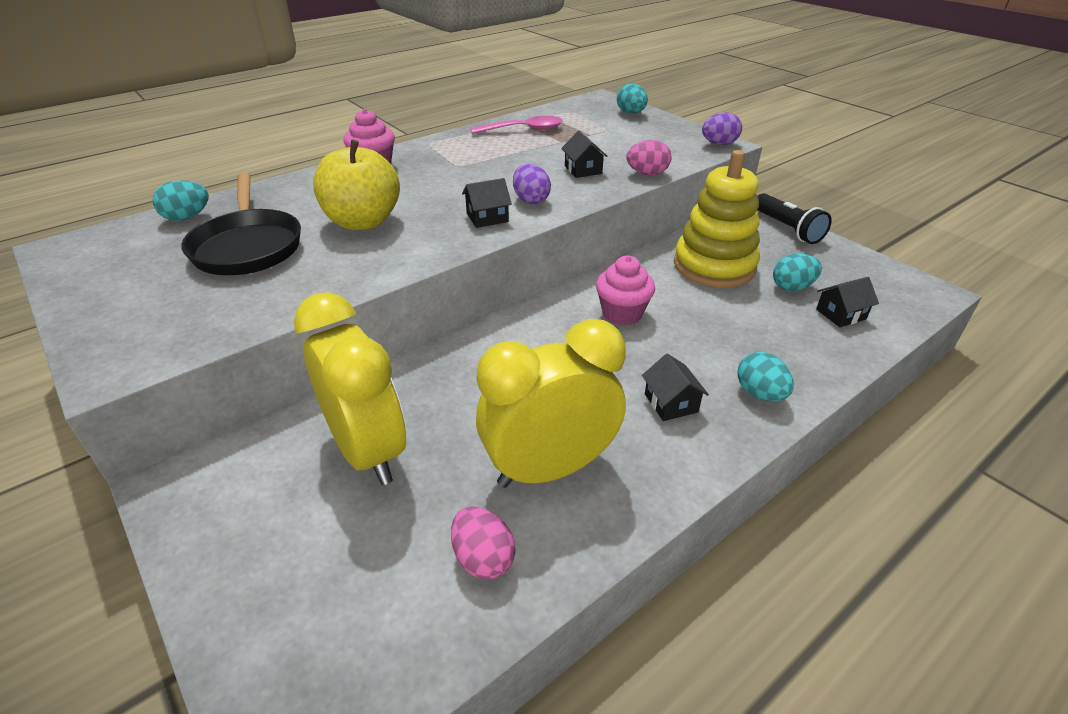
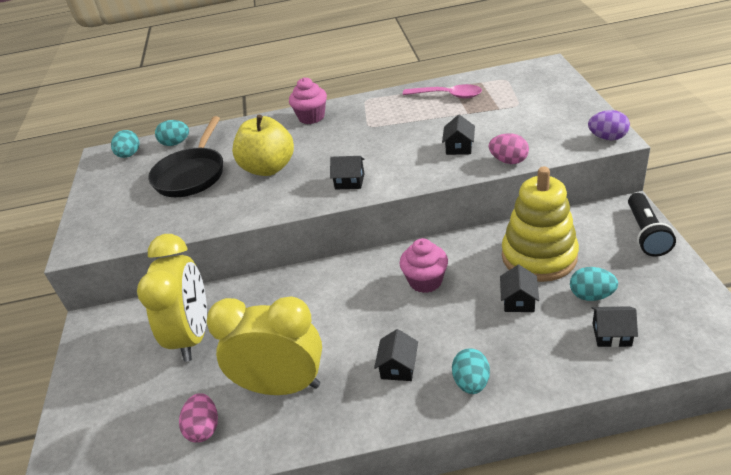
camera: 35 degrees right, 0 degrees up
purple egg [513,164,551,204] -> none
turquoise egg [617,84,648,114] -> turquoise egg moved to [111,130,139,158]
none -> black house [500,265,539,312]

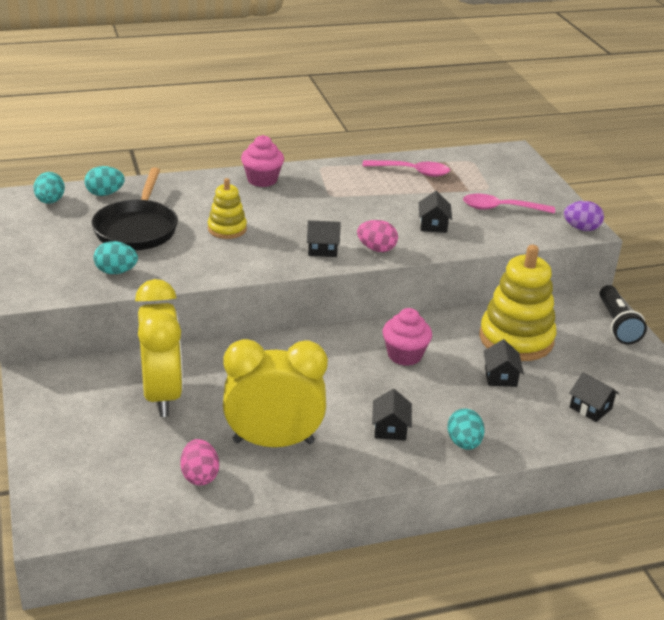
camera: 15 degrees left, 5 degrees down
yellow apple [232,115,294,176] -> yellow stacking toy [208,178,247,239]
pink egg [489,133,529,164] -> pink egg moved to [357,220,398,252]
turquoise egg [570,267,618,301] -> turquoise egg moved to [94,241,138,274]
black house [591,306,638,347] -> black house turned 45 degrees clockwise [569,372,620,422]
none -> pink spoon [463,194,555,214]

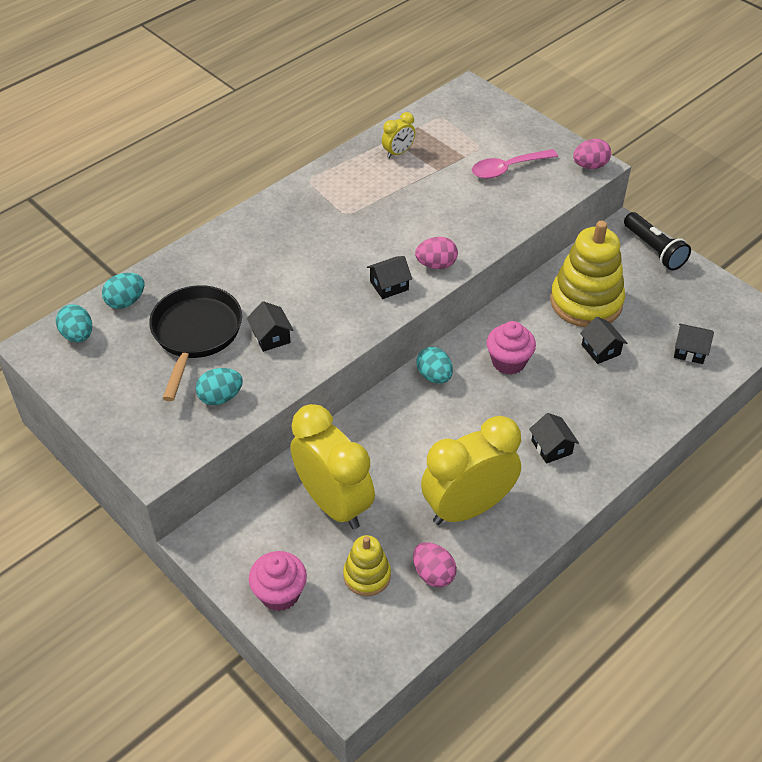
camera: 25 degrees left, 15 degrees up
black pan [92,167,178,250] -> black pan turned 150 degrees counterclockwise [149,285,242,401]
yellow stacking toy [208,178,247,239] -> yellow stacking toy moved to [343,535,391,596]
pink cupcake [241,135,284,187] -> pink cupcake moved to [249,551,307,611]
pink spoon [362,160,450,177] -> yellow clock [382,112,415,158]
black house [419,191,452,233] -> black house moved to [247,301,294,352]
turquoise egg [447,408,485,450] -> turquoise egg moved to [416,347,453,384]
purple egg [564,201,604,231] -> pink egg [573,139,611,169]

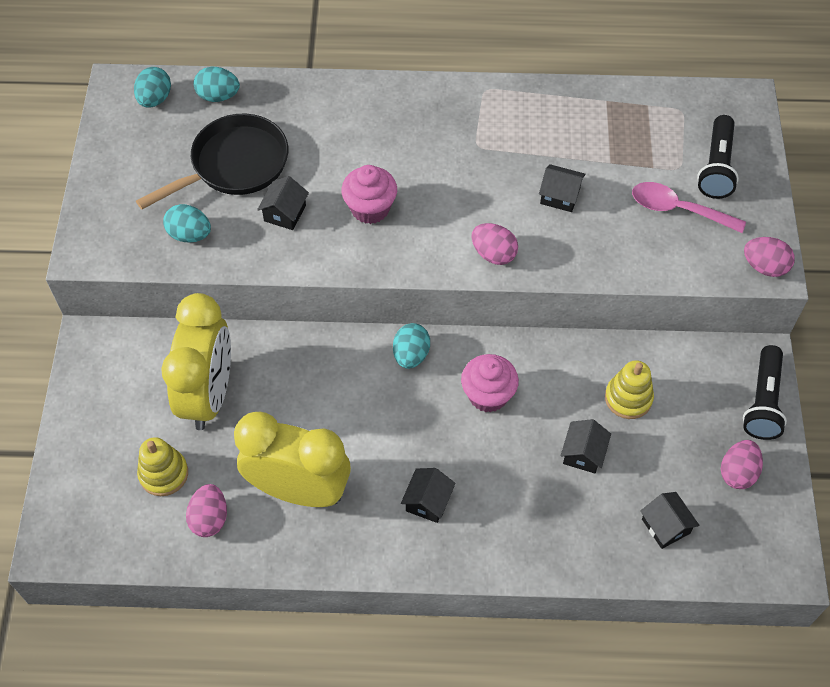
camera: 45 degrees right, 10 degrees up
pink cupcake [249,551,307,611] -> pink cupcake moved to [341,165,397,224]
black house [367,256,412,299] -> black house moved to [539,164,586,212]
yellow clock [382,112,415,158] -> none
yellow stacking toy [550,221,625,327] -> yellow stacking toy [605,360,654,419], size x0.54
none -> black flashlight [697,115,739,199]
none -> pink egg [721,440,763,489]

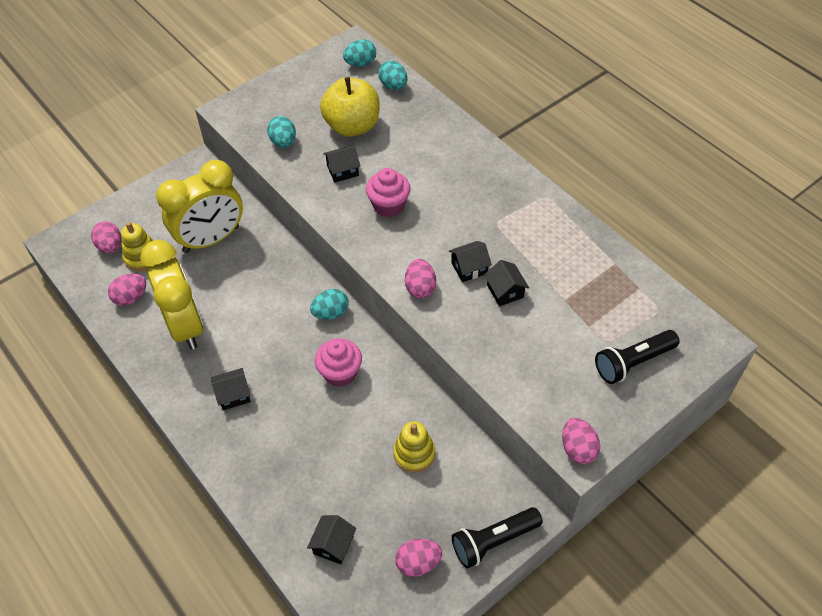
camera: 50 degrees right, 5 degrees down
black pan [136,114,288,209] -> yellow apple [320,77,379,137]
black house [561,419,611,473] -> black house moved to [449,241,492,282]
pink spoon [632,182,746,233] -> none
none -> pink egg [91,221,121,254]

